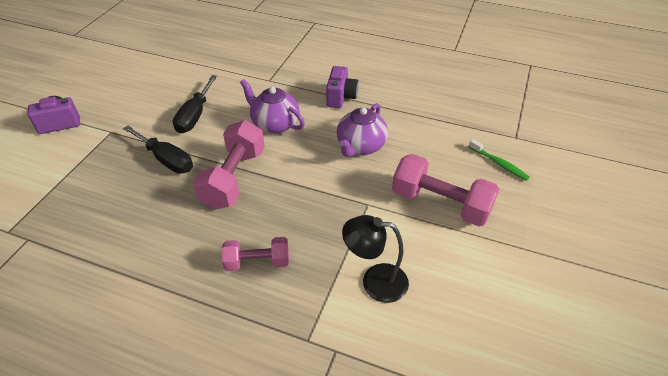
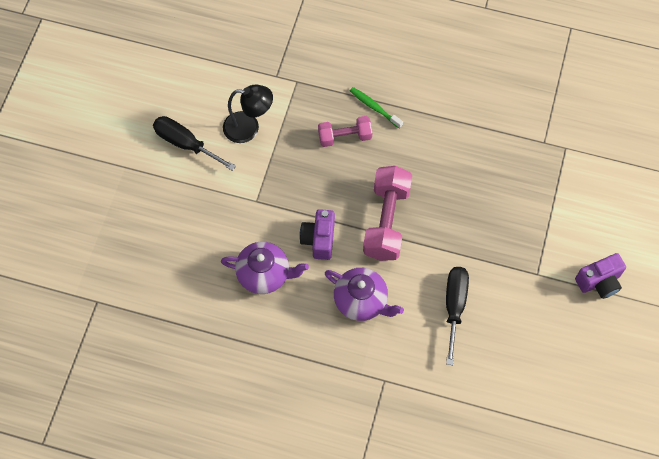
camera: 175 degrees right, 20 degrees up
black screwdriver [123,125,193,174] -> black screwdriver moved to [153,116,236,171]
purple camera [326,66,358,108] -> purple camera moved to [299,209,335,260]
purple teapot [337,103,388,157] -> purple teapot turned 75 degrees clockwise [221,242,309,294]
pink dumbbell [392,154,499,227] -> none
green toothbrush [469,139,530,181] -> green toothbrush moved to [350,87,403,129]

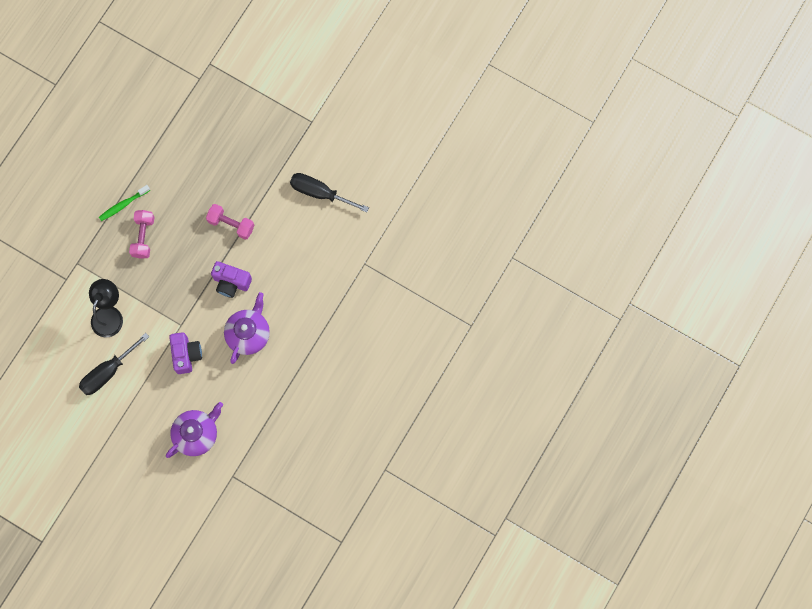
camera: 75 degrees left, 10 degrees up
purple teapot [325,268,404,321] -> purple teapot moved to [166,402,223,458]
pink dumbbell [363,166,412,261] -> pink dumbbell [206,204,254,240], size x0.60
purple camera [575,253,626,299] -> purple camera moved to [169,332,202,374]

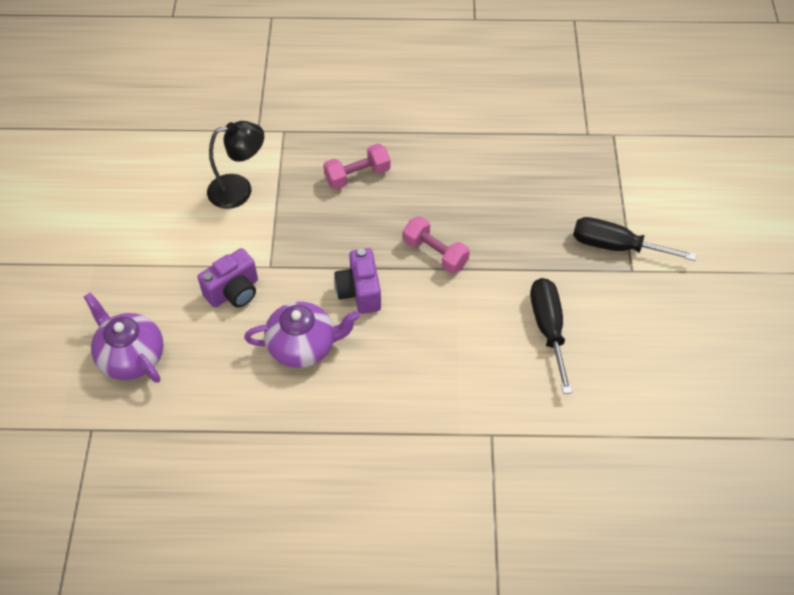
camera: 60 degrees right, 20 degrees down
black screwdriver [79,333,149,395] -> black screwdriver moved to [573,217,697,261]
green toothbrush [99,185,150,221] -> none
purple teapot [166,402,223,458] -> purple teapot turned 150 degrees counterclockwise [84,293,163,383]
pink dumbbell [206,204,254,240] -> pink dumbbell turned 45 degrees counterclockwise [403,216,470,274]

